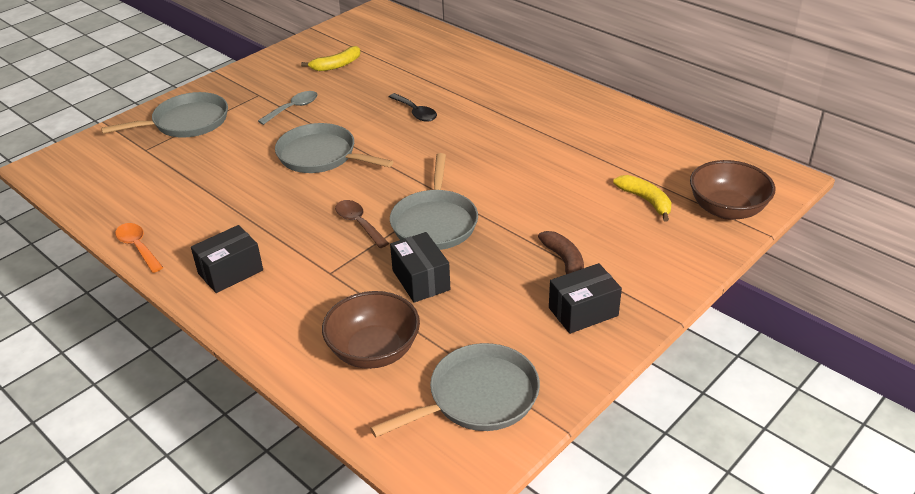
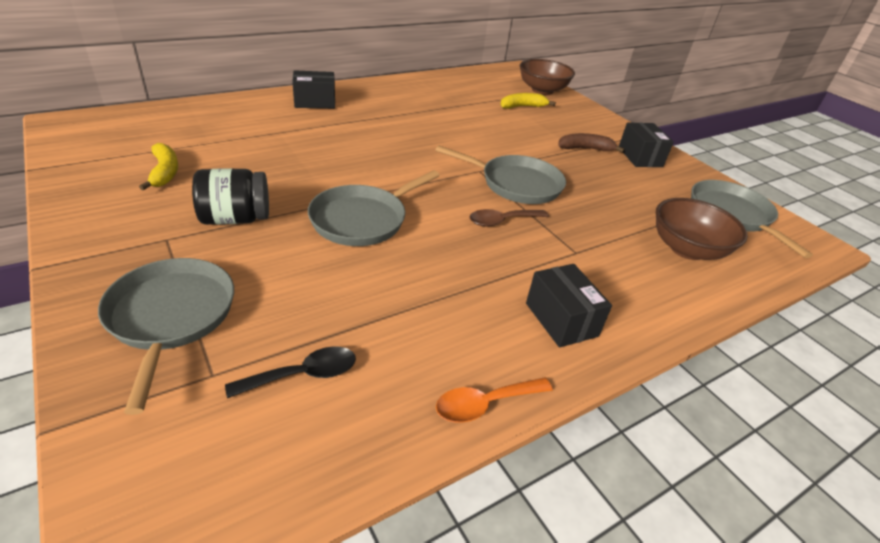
camera: 80 degrees left, 0 degrees up
grey spoon [258,91,317,125] -> black jar [192,168,269,225]
black spoon [389,93,437,122] -> black spoon moved to [225,346,356,398]
black box [390,232,450,303] -> black box moved to [292,70,335,109]

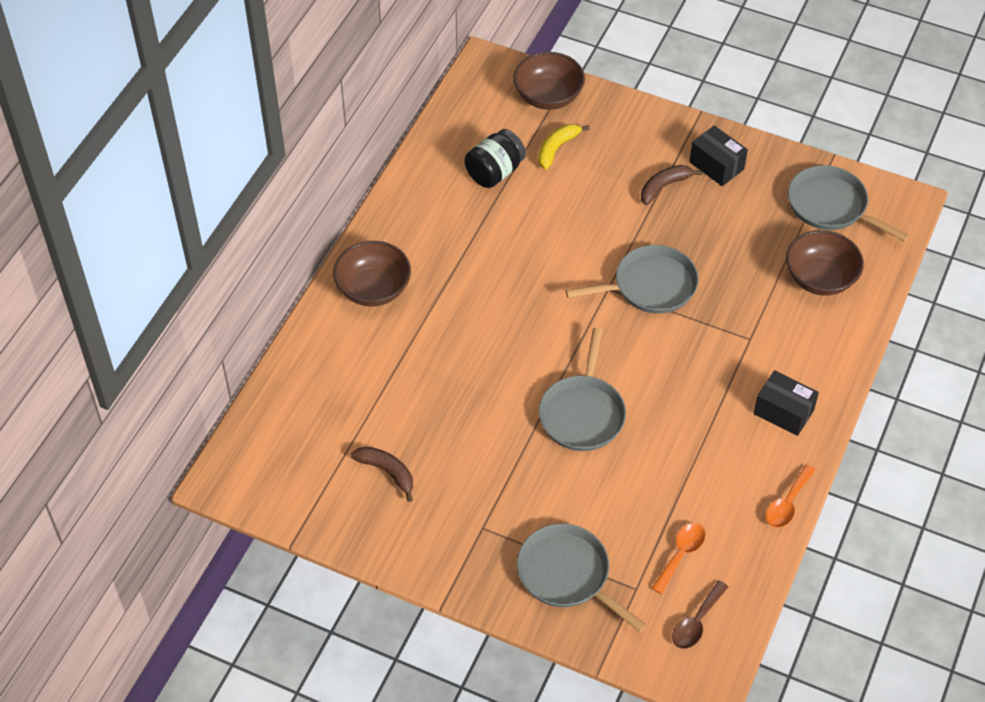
camera: 30 degrees left, 15 degrees up
yellow banana [139,143,178,190] -> brown banana [351,447,413,502]
black jar [192,168,269,225] -> black jar moved to [464,129,526,188]
black spoon [225,346,356,398] -> orange spoon [652,523,705,594]
black box [292,70,335,109] -> brown bowl [333,241,411,307]
brown spoon [470,209,549,227] -> brown spoon moved to [672,581,728,649]

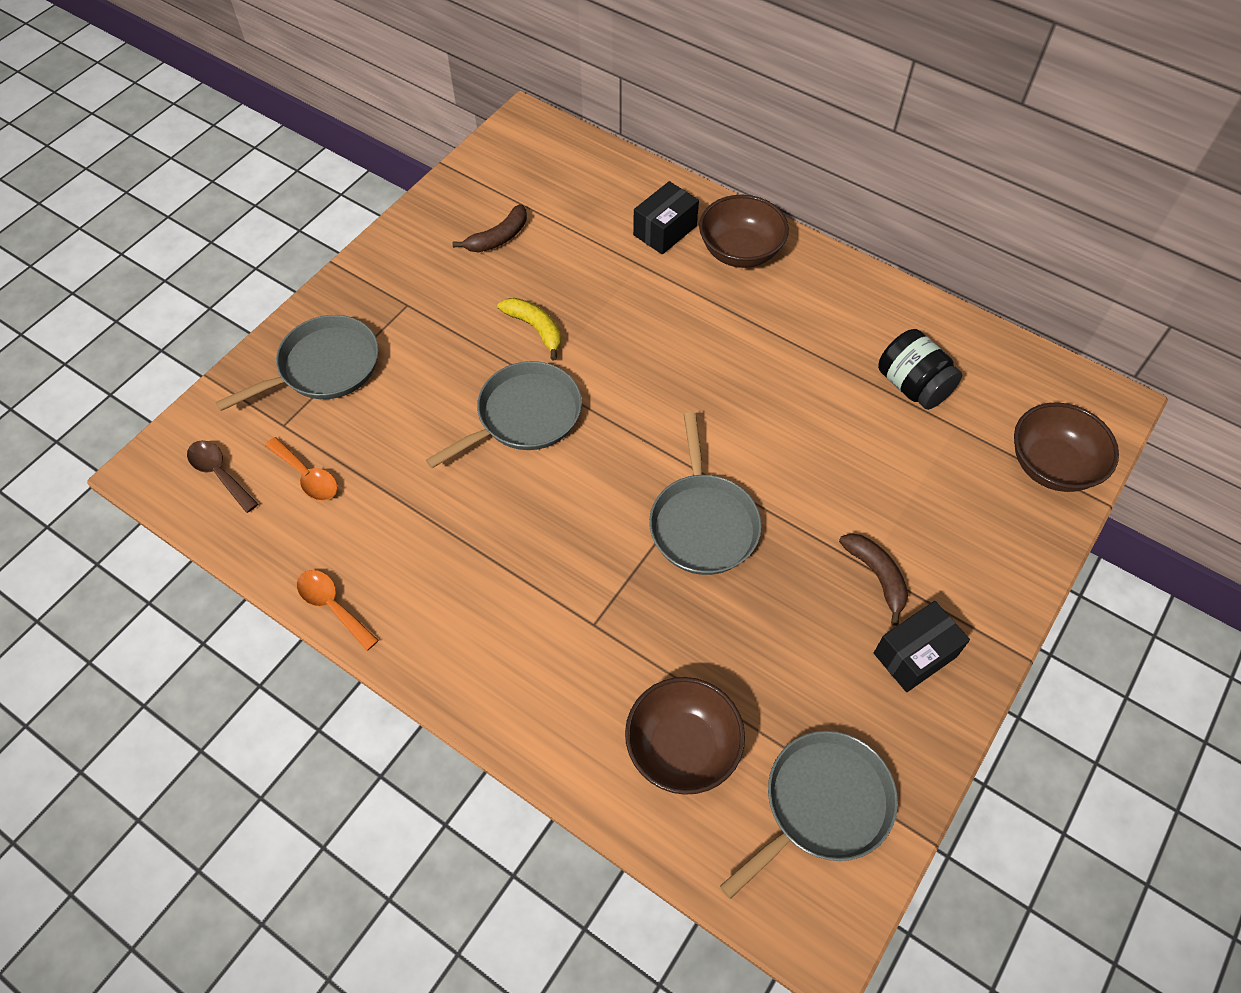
camera: 100 degrees right, 5 degrees up
yellow banana [538,124,590,170] -> yellow banana moved to [498,298,561,360]
grey pan [539,328,626,451] -> grey pan turned 120 degrees clockwise [426,361,582,468]
black box [754,370,819,436] -> black box moved to [633,181,699,255]

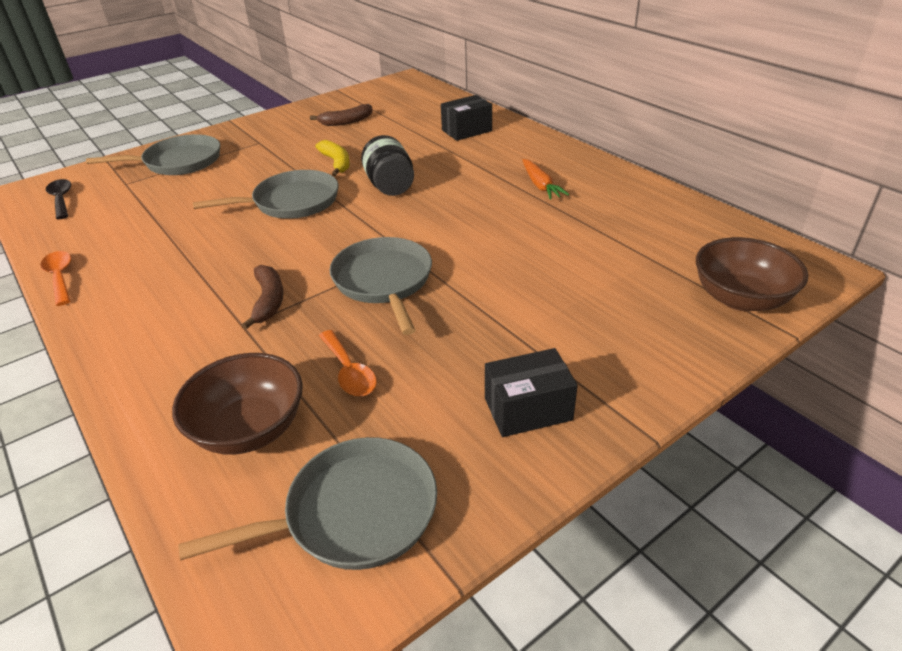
camera: 20 degrees right, 20 degrees down
brown spoon [187,440,258,513] -> black spoon [46,179,71,219]
orange spoon [265,437,338,501] -> orange spoon moved to [319,330,377,396]
grey pan [649,412,762,575] -> grey pan turned 150 degrees clockwise [329,237,432,335]
brown bowl [699,195,789,268] -> none
brown banana [839,533,908,626] -> brown banana moved to [242,265,284,329]
black jar [878,329,962,410] -> black jar moved to [361,135,414,196]
none -> orange carrot [522,159,569,199]

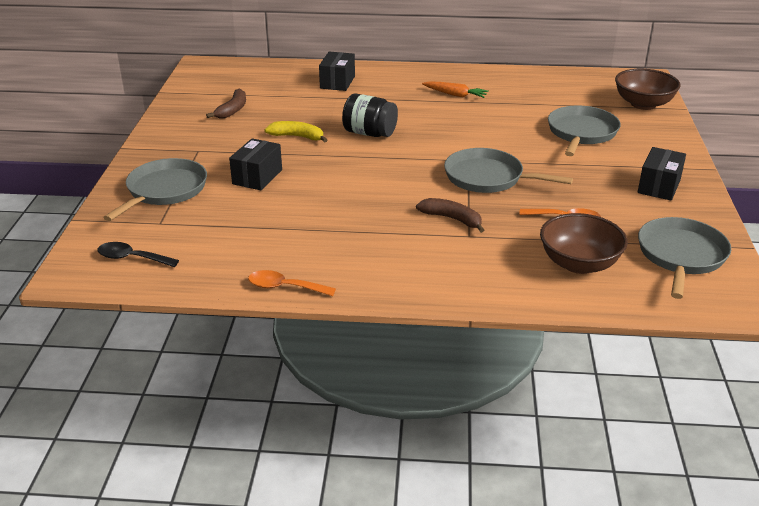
camera: 50 degrees left, 5 degrees down
grey pan [193,170,339,219] -> grey pan moved to [548,105,621,156]
none -> black box [229,138,282,190]

